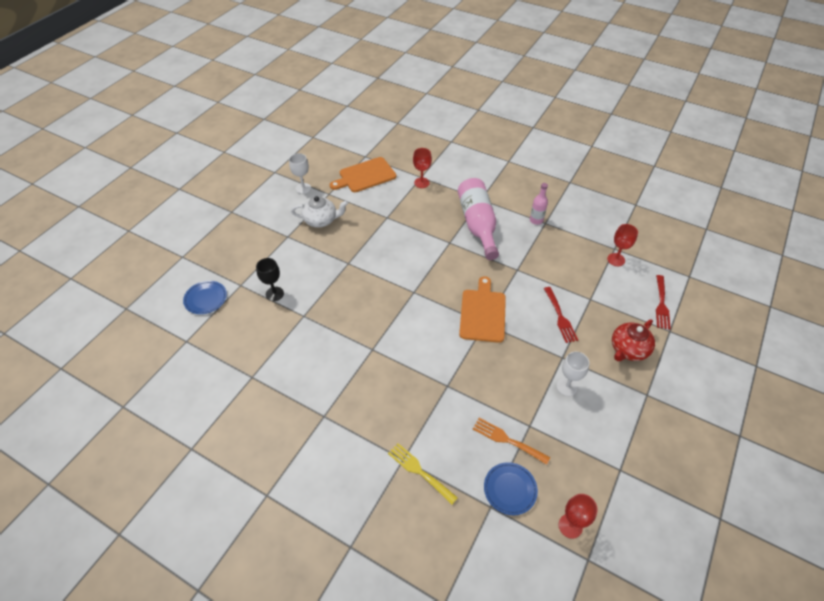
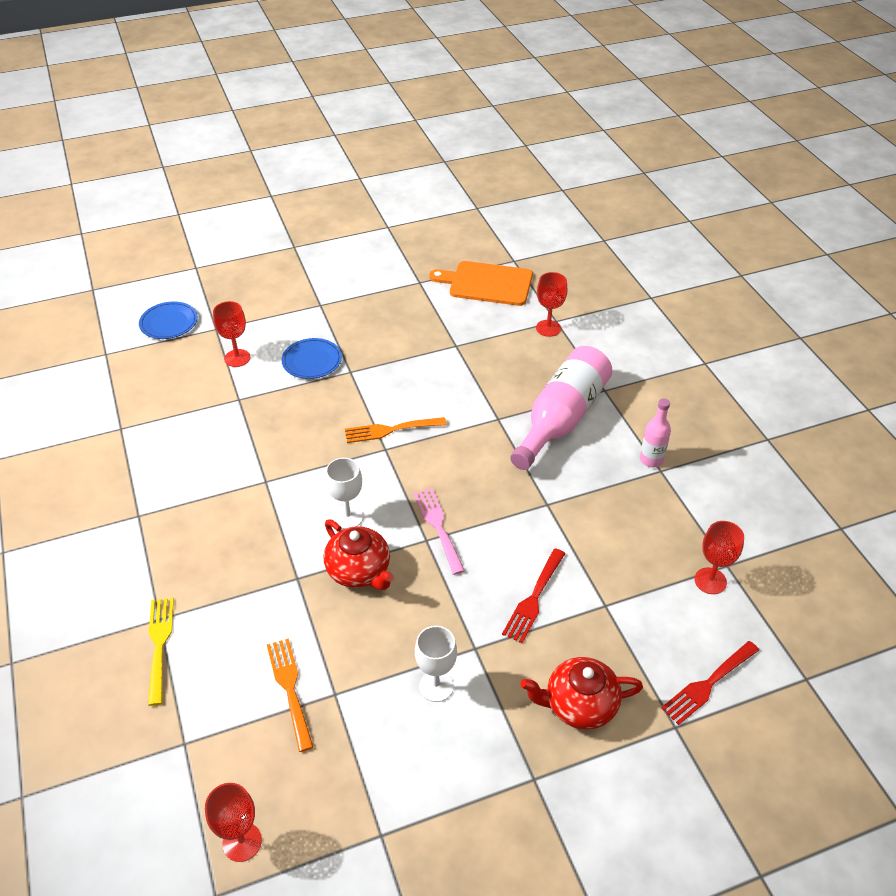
camera: 40 degrees right, 5 degrees down
black goblet [256,258,284,301] -> red goblet [213,301,250,367]
white goblet [289,153,311,194] -> white goblet moved to [325,458,363,529]
white teapot [291,196,348,228] -> none
orange cutting board [459,276,506,343] -> pink fork [414,488,465,575]
blue plate [484,462,538,515] -> blue plate moved to [281,338,342,379]
none -> red teapot [324,519,394,590]
none -> orange fork [345,417,447,443]

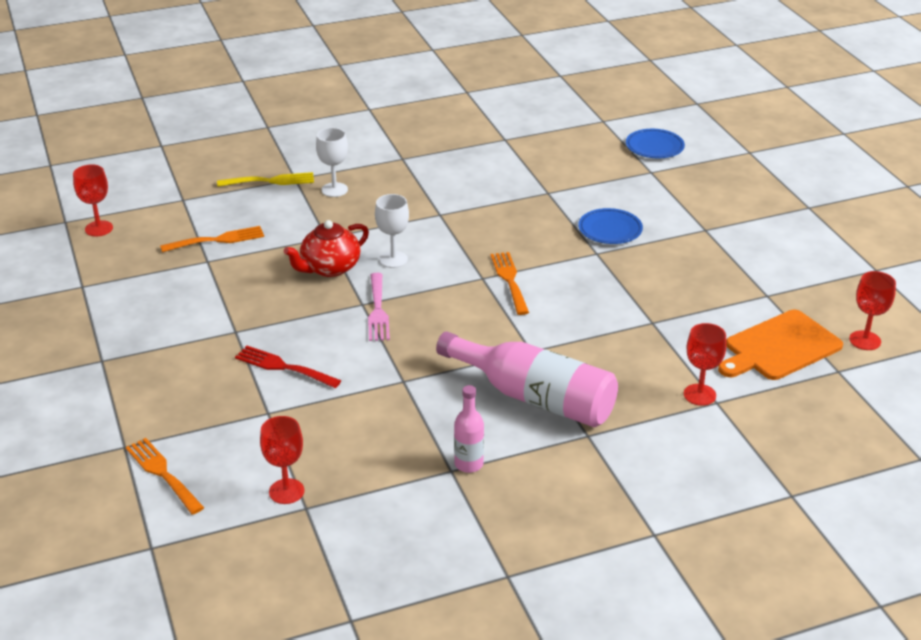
camera: 90 degrees right, 10 degrees down
red goblet [213,301,250,367] -> red goblet moved to [849,271,896,350]
pink fork [414,488,465,575] -> pink fork turned 105 degrees clockwise [368,273,390,341]
white goblet [415,626,457,702] -> white goblet moved to [316,128,348,197]
orange cutting board [429,261,533,306] -> orange cutting board turned 135 degrees counterclockwise [718,310,843,380]
red teapot [521,657,643,730] -> none
red fork [661,641,759,725] -> orange fork [126,438,204,515]

